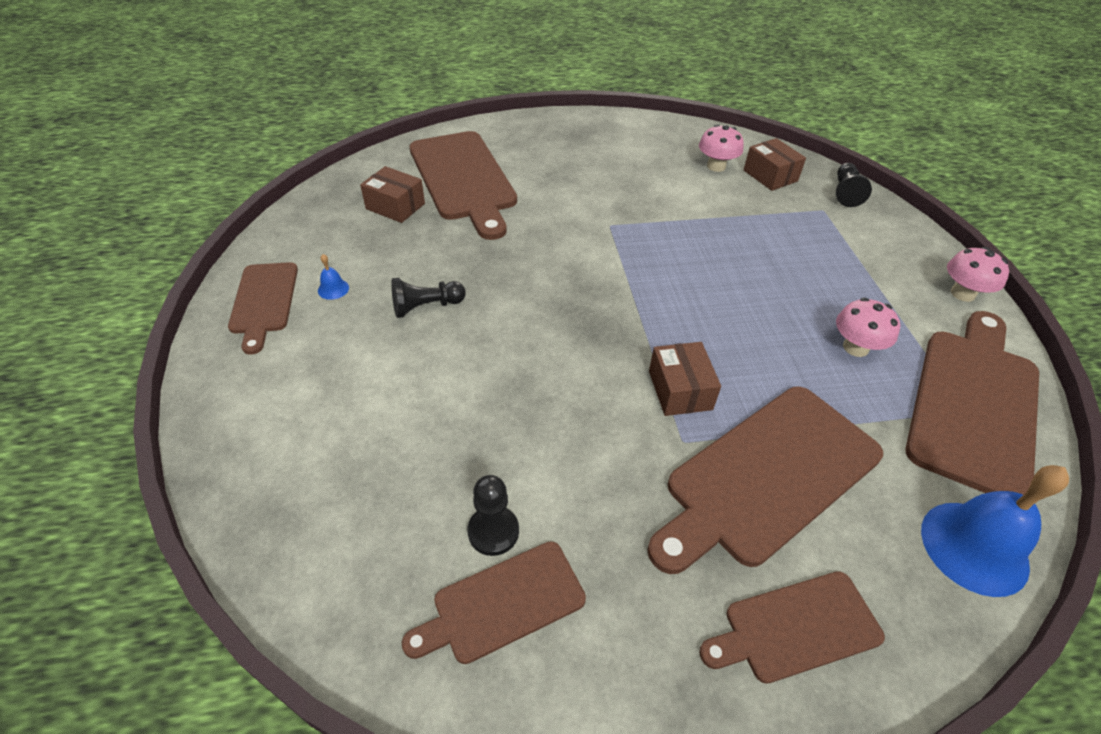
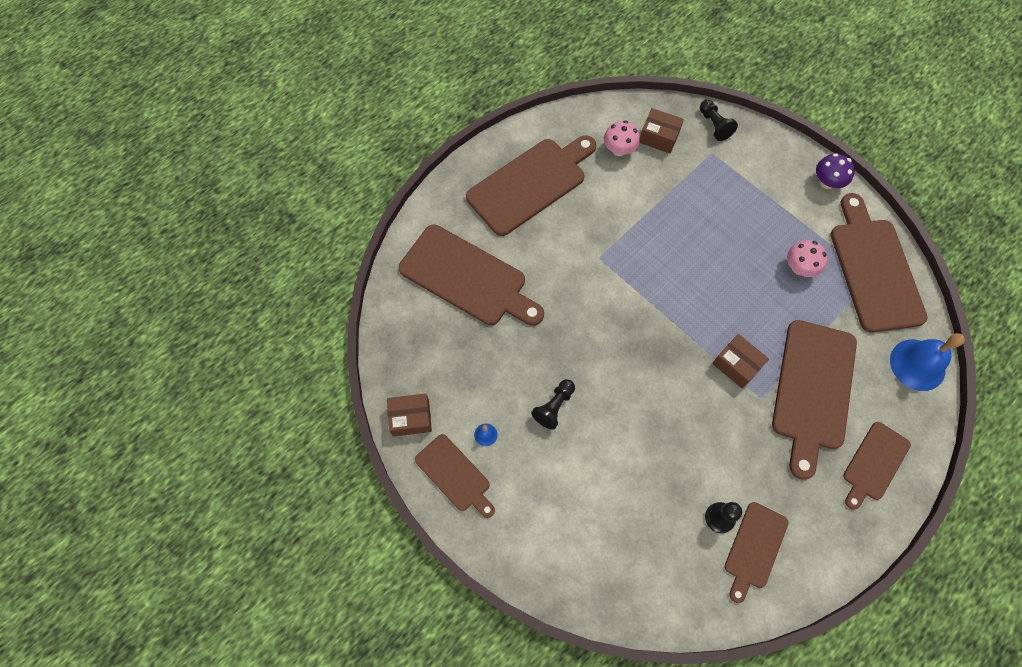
camera: 35 degrees left, 20 degrees up
brown box [360,166,425,223] -> brown box moved to [387,393,432,437]
pink mushroom [947,247,1009,302] -> purple mushroom [816,153,855,189]
none -> brown cutting board [466,135,596,236]

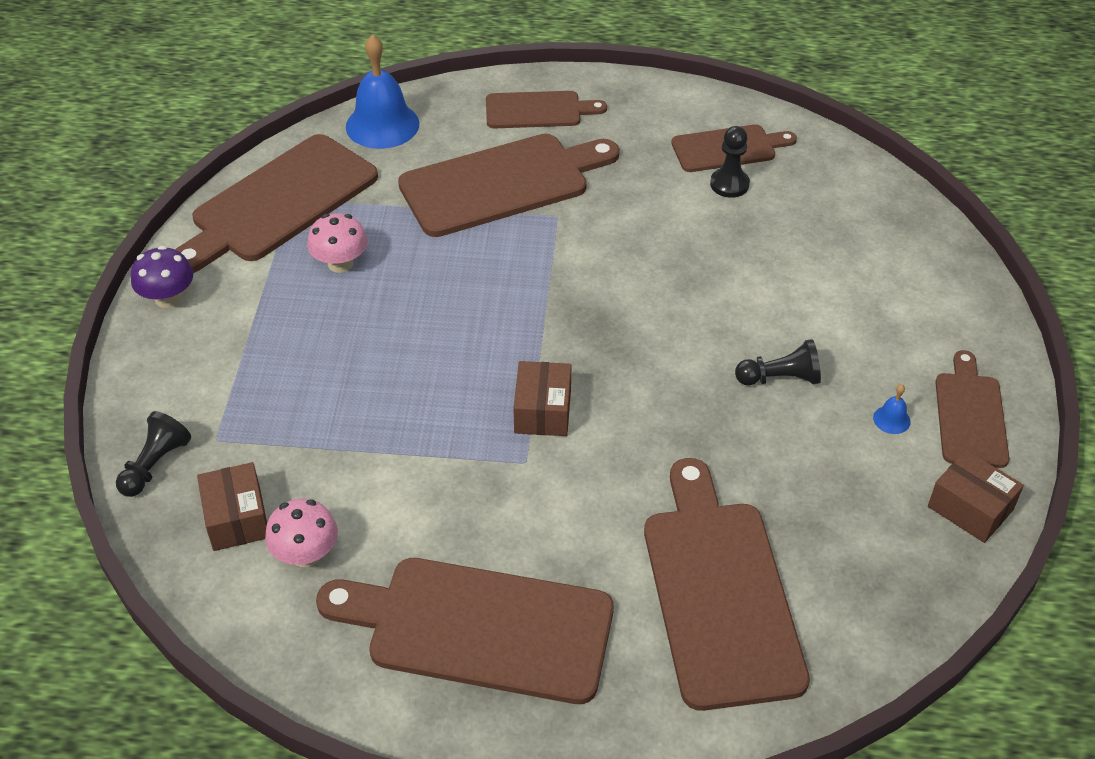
camera: 130 degrees left, 20 degrees down
brown box [712,334,769,388] -> brown box moved to [513,361,571,436]

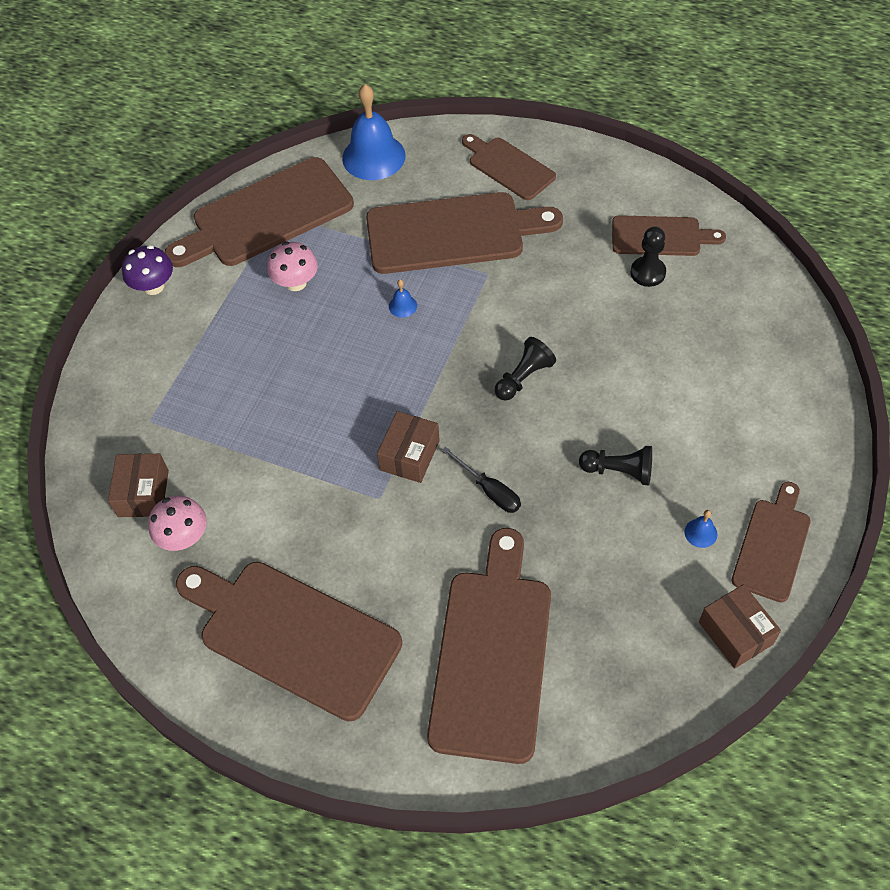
camera: 20 degrees right, 10 degrees up
black pawn [116,411,191,497] -> black pawn moved to [495,337,556,401]
brown cutting board [486,91,607,128] -> brown cutting board turned 150 degrees counterclockwise [462,134,556,200]
none -> blue bell [389,279,417,318]
none -> black screwdriver [442,447,521,513]

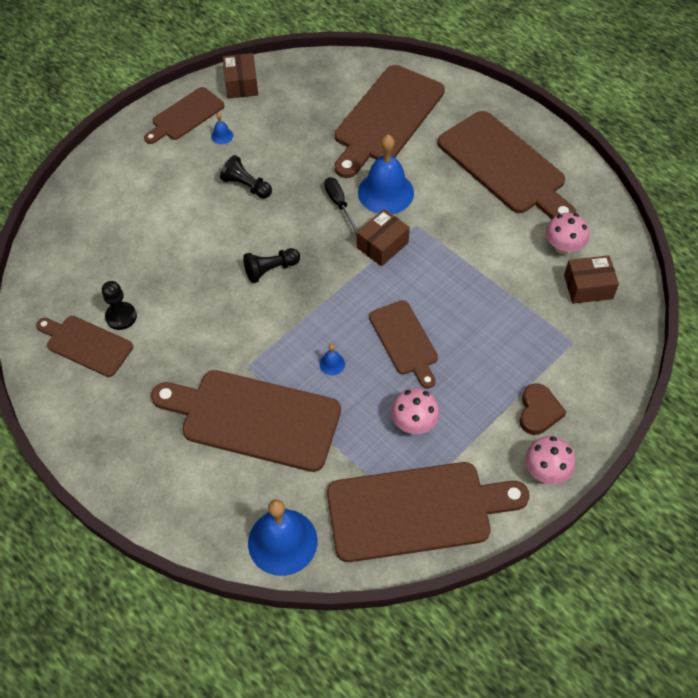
camera: 160 degrees left, 0 degrees up
brown box [108,454,169,517] -> brown box turned 60 degrees clockwise [564,255,619,304]
purple mushroom [122,245,173,295] -> pink mushroom [525,436,575,484]
brown cutting board [462,134,556,200] -> brown cutting board moved to [369,300,438,389]
none -> blue bell [358,135,414,214]
none -> brown heart [519,384,566,435]

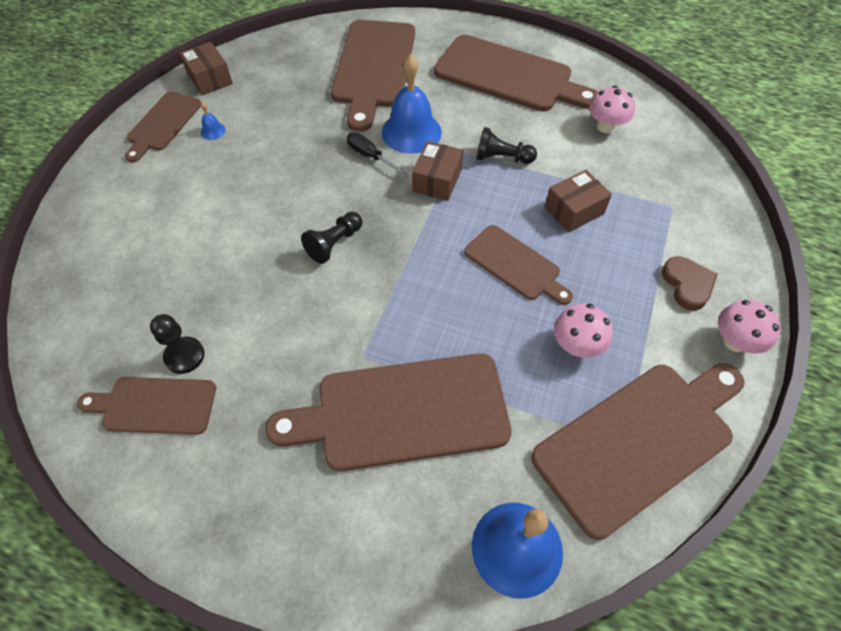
camera: 25 degrees left, 0 degrees up
black pawn [220,155,272,199] -> black pawn moved to [477,127,537,164]
blue bell [319,344,345,375] -> none
brown box [564,255,619,304] -> brown box moved to [545,170,612,232]

